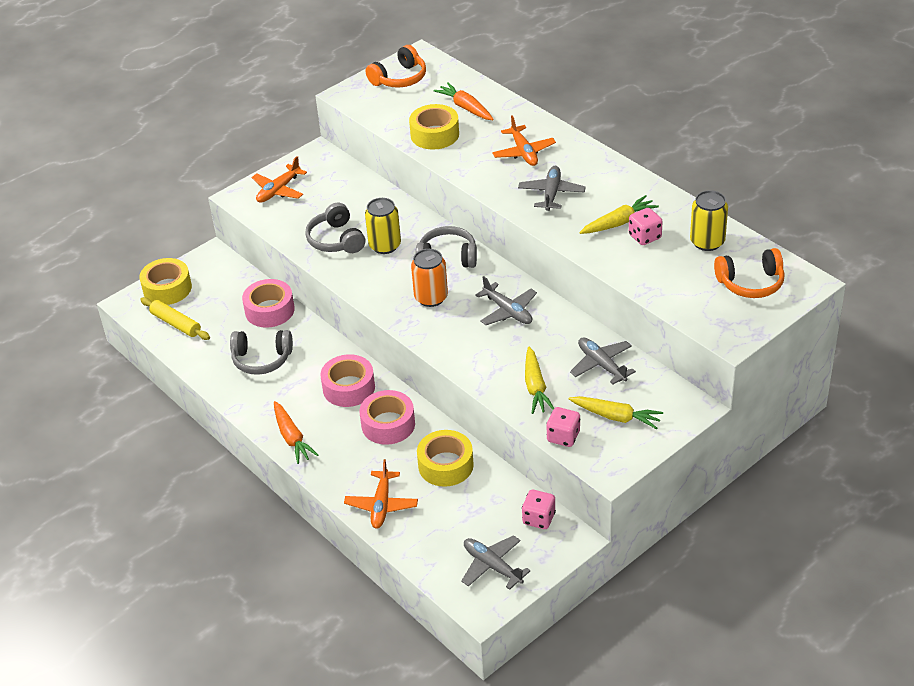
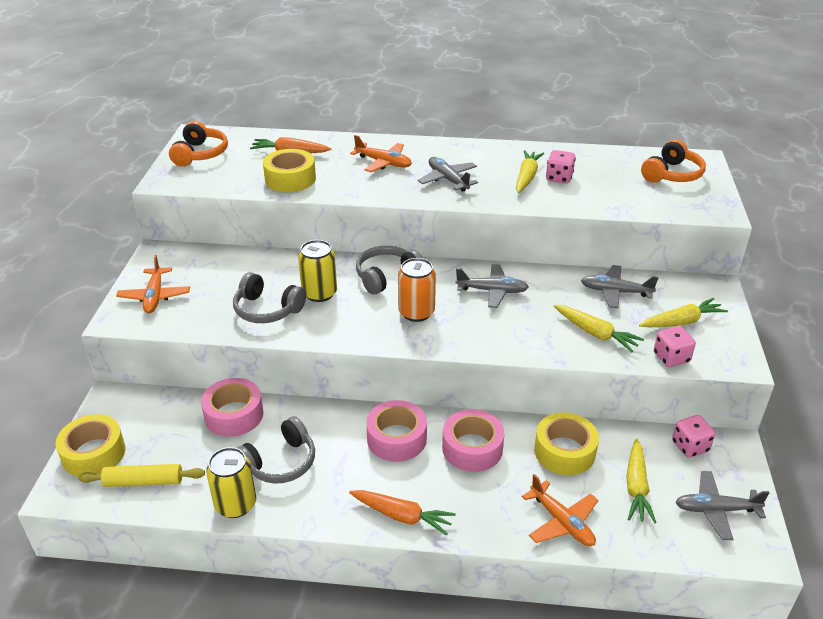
camera: 45 degrees left, 5 degrees down
yellow can [690,190,728,251] -> yellow can moved to [206,447,256,518]
none -> yellow carrot [626,439,656,523]

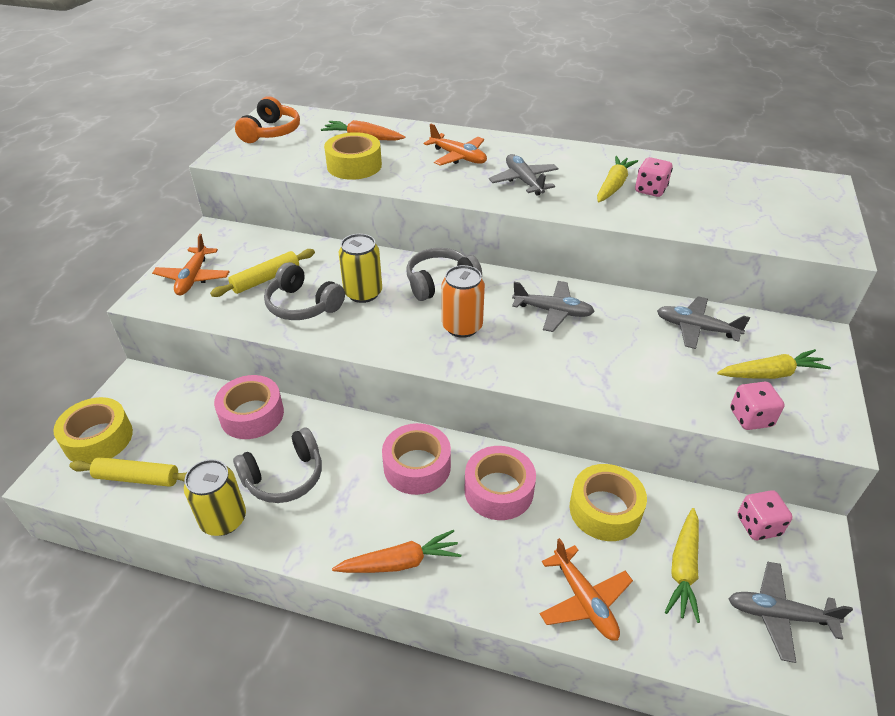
camera: 10 degrees right, 5 degrees up
orange carrot [349,490,456,536] -> orange carrot turned 45 degrees counterclockwise [332,530,461,573]
yellow carrot [554,305,644,352] -> none
orange headphones [641,139,706,182] -> none
none -> yellow rolling pin [210,249,315,297]

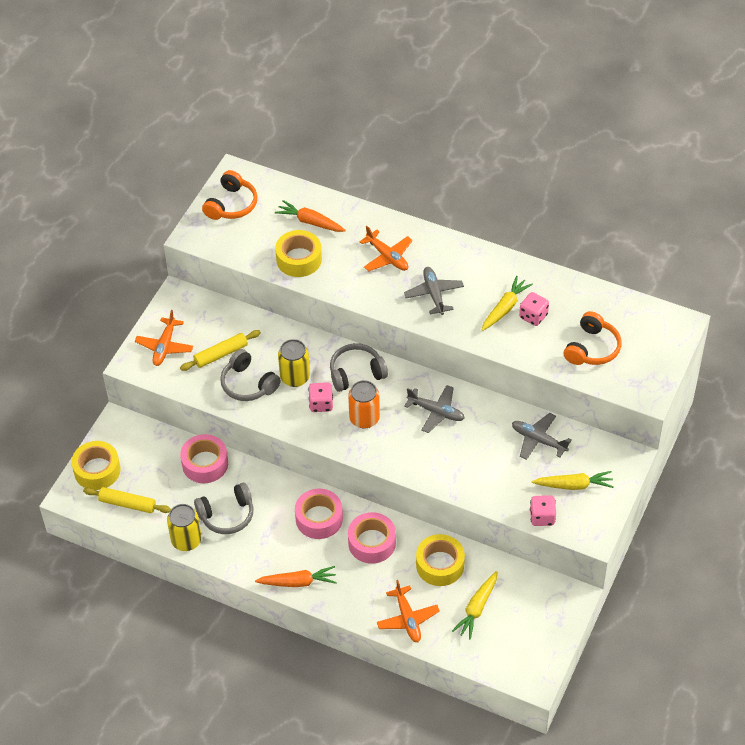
camera: 10 degrees right, 10 degrees up
grey plane [729,562,853,663] -> none
pink dice [737,490,793,540] -> pink dice moved to [308,382,333,412]
none -> orange headphones [564,311,622,365]

